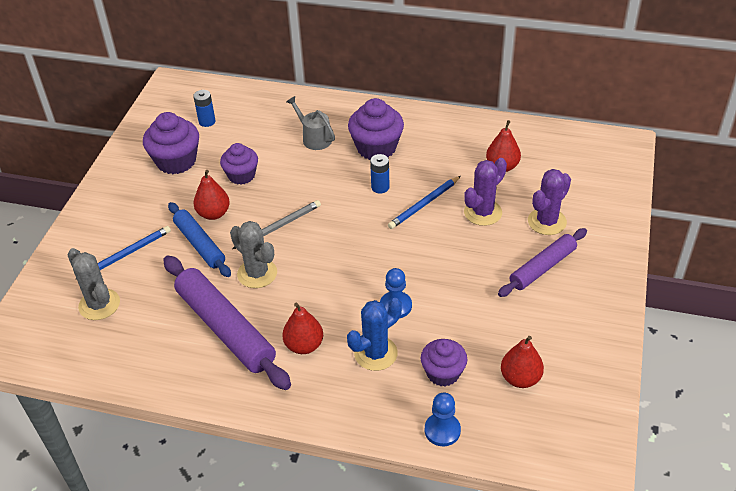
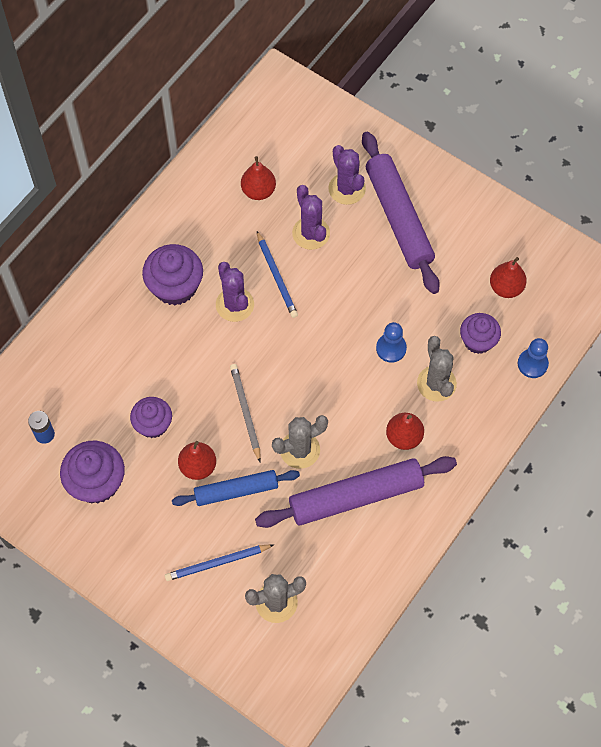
camera: 70 degrees left, 20 degrees up
blue pencil [75,226,171,280] -> blue pencil turned 90 degrees counterclockwise [165,544,275,581]
grey watering can [286,96,335,150] -> none
blue cactus [347,298,402,371] -> grey cactus [417,336,457,402]
blue battery [370,154,389,194] -> purple cactus [216,262,254,322]
purple rolling pin [498,228,587,297] -> purple rolling pin [362,132,440,294], size x1.61

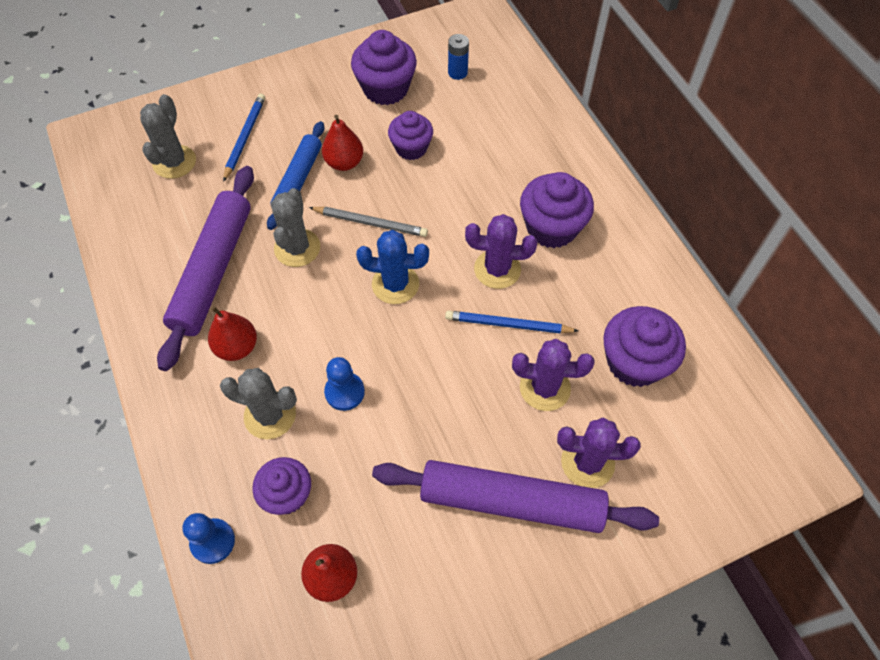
camera: 120 degrees right, 5 degrees down
red pear [241,156,276,200] -> purple cupcake [603,306,686,387]
none -> blue cactus [356,230,429,304]

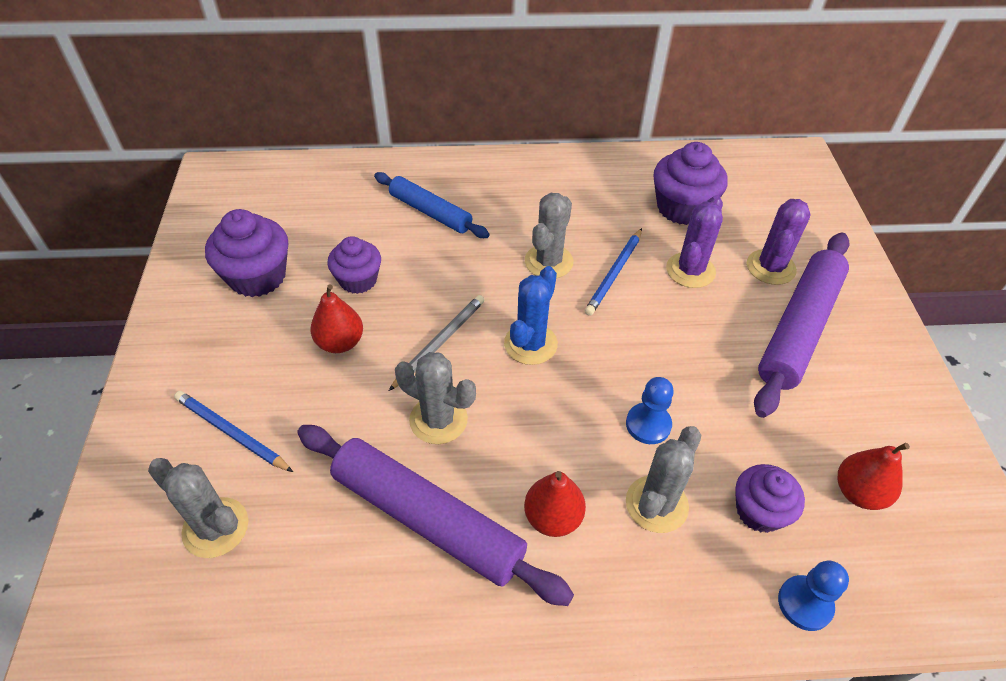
camera: 70 degrees left, 10 degrees down
blue rolling pin [267,121,324,230] -> blue rolling pin moved to [374,172,490,238]
blue battery [448,34,469,80] -> none
purple cactus [465,214,537,289] -> grey cactus [525,193,573,278]
purple cupcake [520,172,594,248] -> none

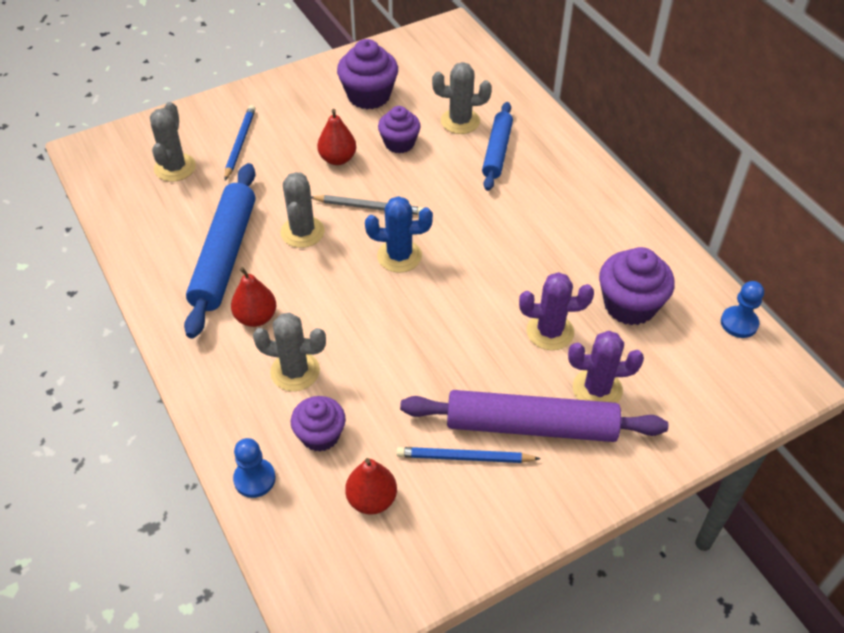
camera: 65 degrees right, 0 degrees up
purple rolling pin [297,425,574,606] -> blue rolling pin [184,163,255,338]
grey cactus [525,193,573,278] -> grey cactus moved to [432,62,492,134]
blue pencil [584,228,642,316] -> blue pencil moved to [396,447,541,463]
blue pawn [626,377,674,444] -> blue pawn moved to [721,281,764,338]

